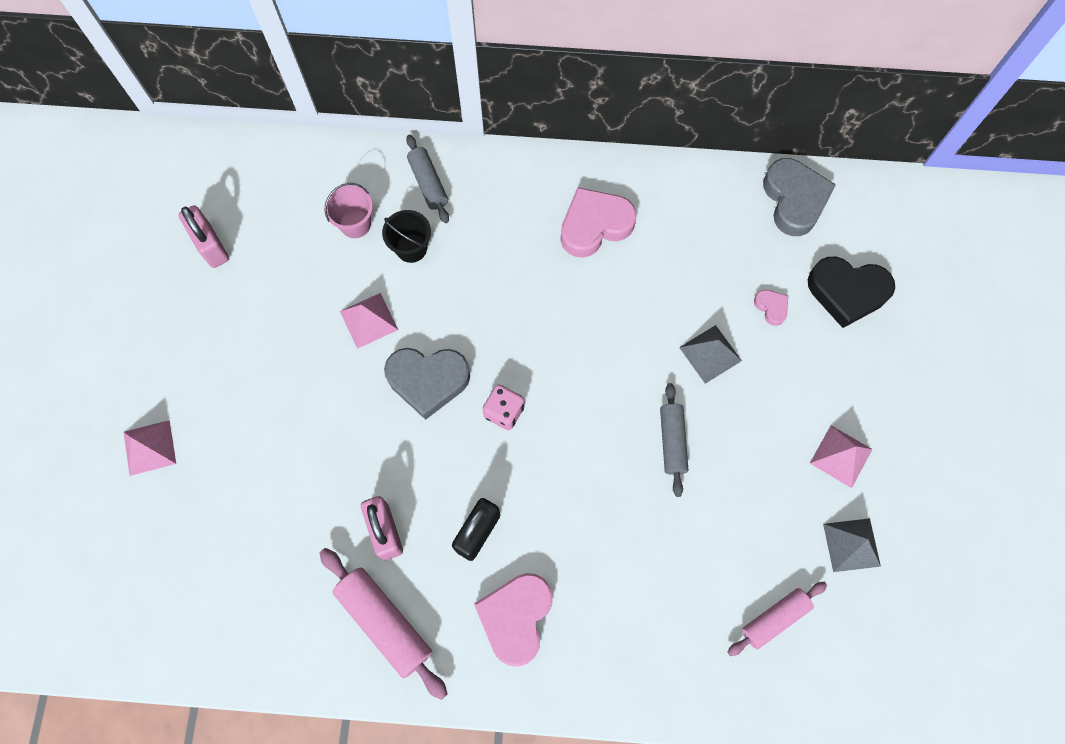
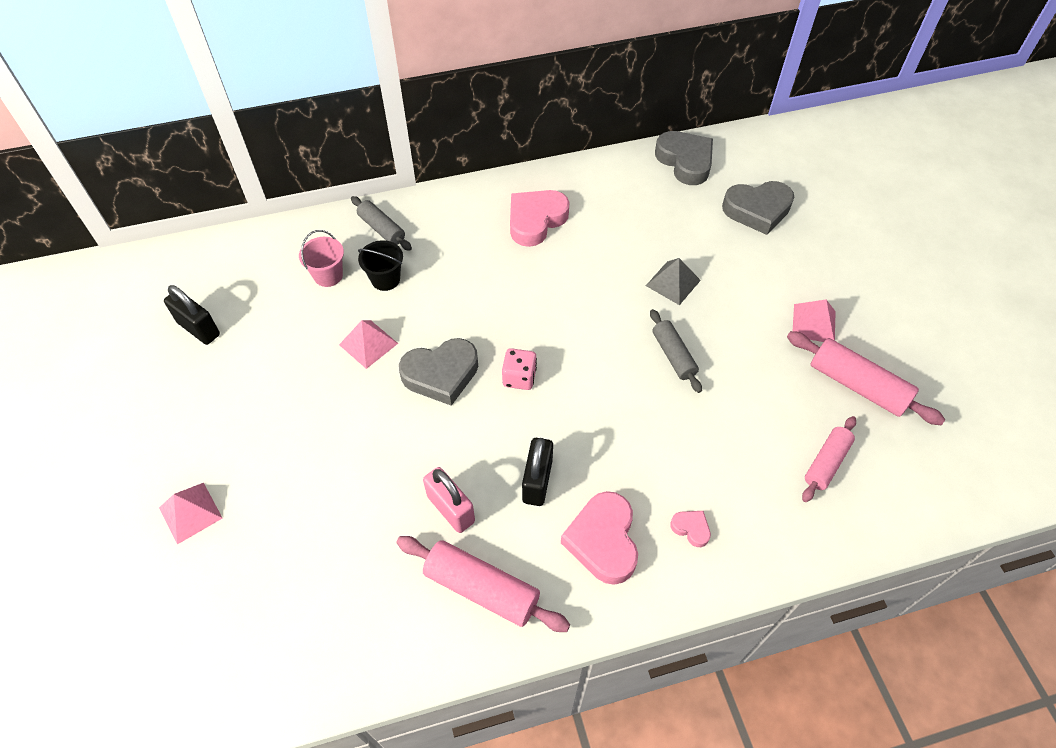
camera: 20 degrees left, 15 degrees down
pink padlock [179,205,229,268] -> black padlock [164,285,220,345]
pink heart [754,290,788,326] -> pink heart moved to [670,511,711,547]
black heart [808,257,895,328] -> grey heart [722,181,794,235]
grey pyramid [823,518,881,572] -> pink rolling pin [787,331,945,425]

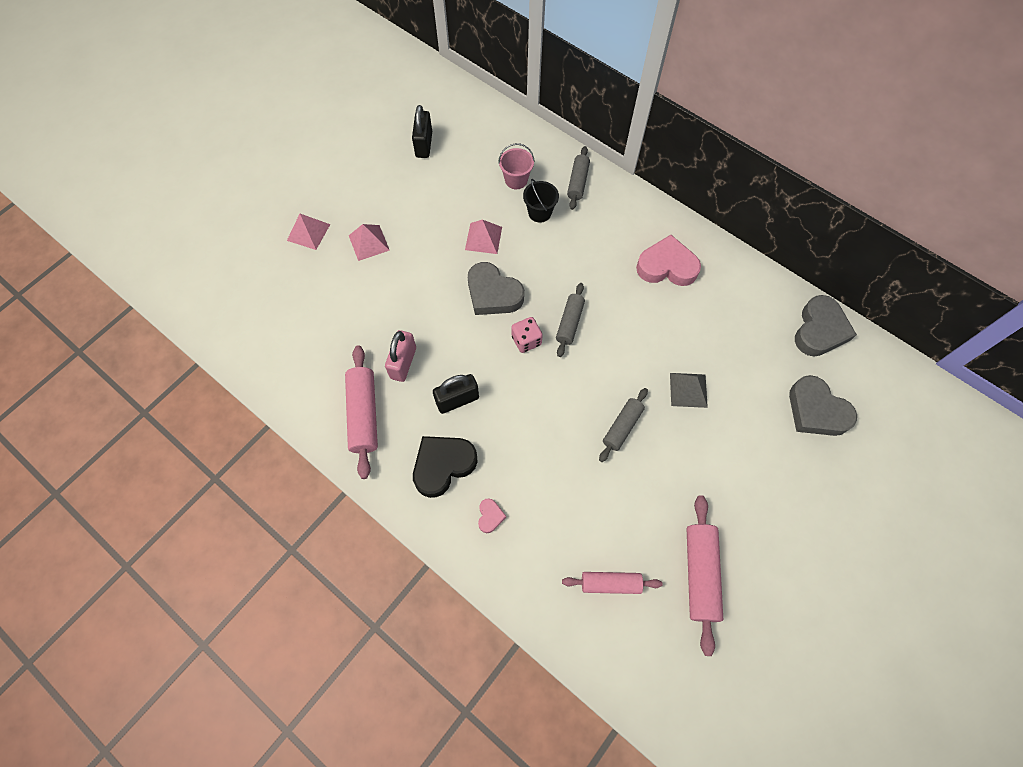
camera: 55 degrees right, 10 degrees up
pink heart [561,491,638,585] -> black heart [413,436,478,498]
pink pyramid [793,300,836,342] -> pink pyramid moved to [349,224,389,261]
none -> grey rolling pin [556,283,585,357]

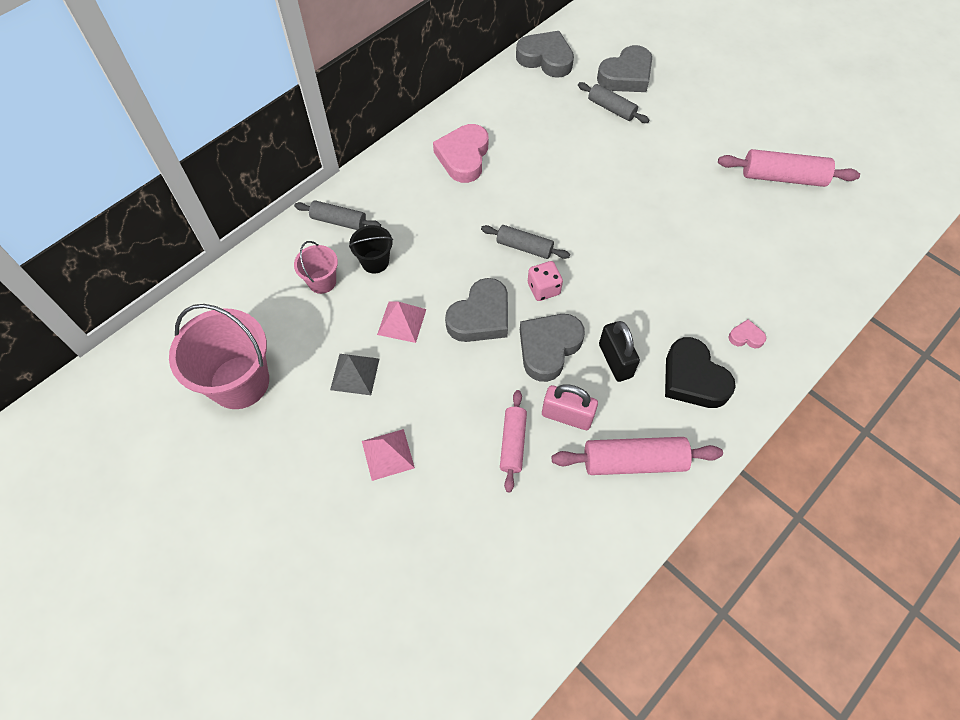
camera: 85 degrees left, 5 degrees down
pink pyramid [287,214,330,250] -> none
black padlock [412,105,432,158] -> pink bucket [169,304,269,409]
pink rolling pin [562,572,663,594] -> pink rolling pin moved to [500,390,527,493]
grey rolling pin [599,388,648,462] -> grey rolling pin moved to [578,82,649,123]
grey pyramid [670,373,708,408] -> grey pyramid moved to [330,354,379,395]
none -> grey heart [520,314,585,382]

